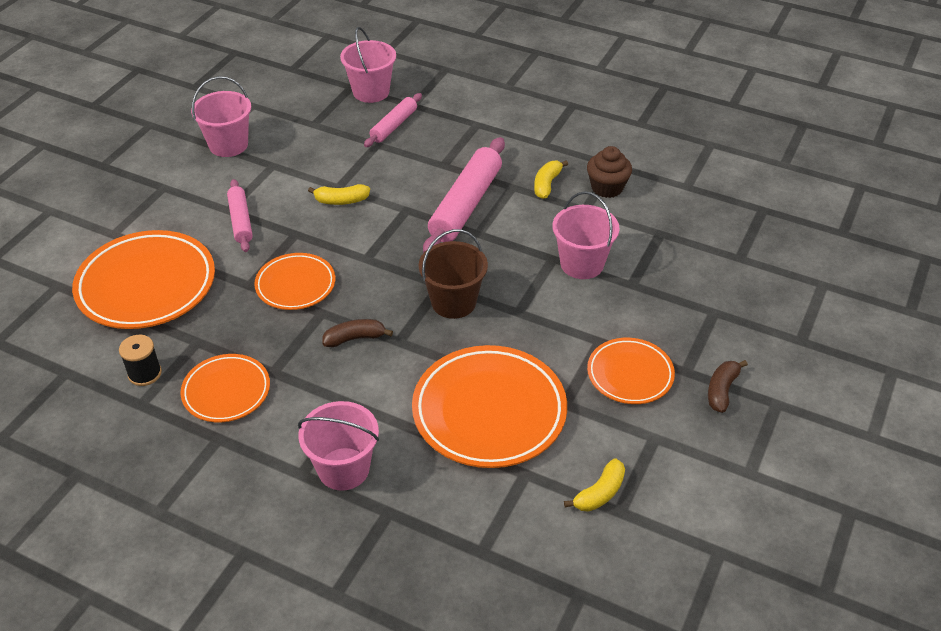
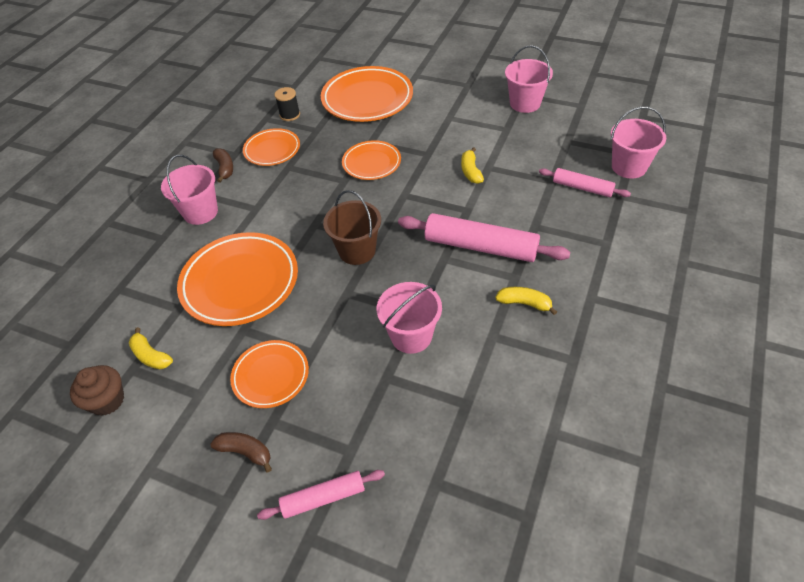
camera: 90 degrees right, 5 degrees up
pink rolling pin [227,179,253,252] -> pink rolling pin moved to [257,470,385,520]
brown banana [322,319,393,347] -> brown banana moved to [213,148,233,183]
brown cupcake [587,146,632,198] -> brown cupcake moved to [70,365,124,416]

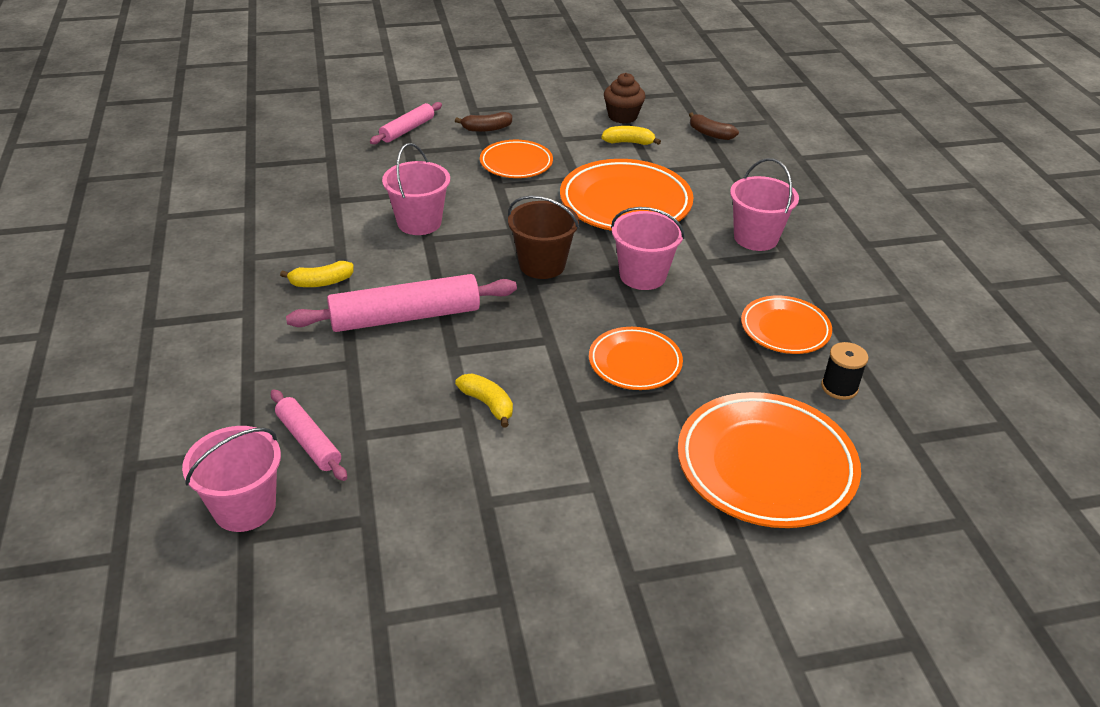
camera: 140 degrees right, 10 degrees down
brown banana [213,148,233,183] -> brown banana moved to [689,112,739,140]
pink bucket [505,45,553,113] -> pink bucket moved to [611,207,685,290]
pink rolling pin [539,168,631,197] -> pink rolling pin turned 60 degrees clockwise [271,389,347,481]

